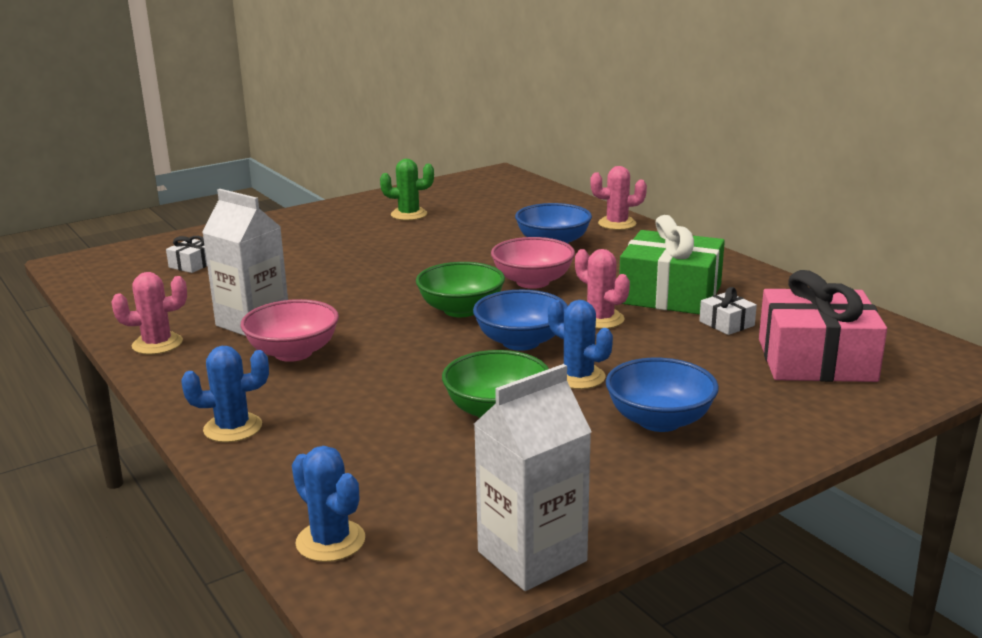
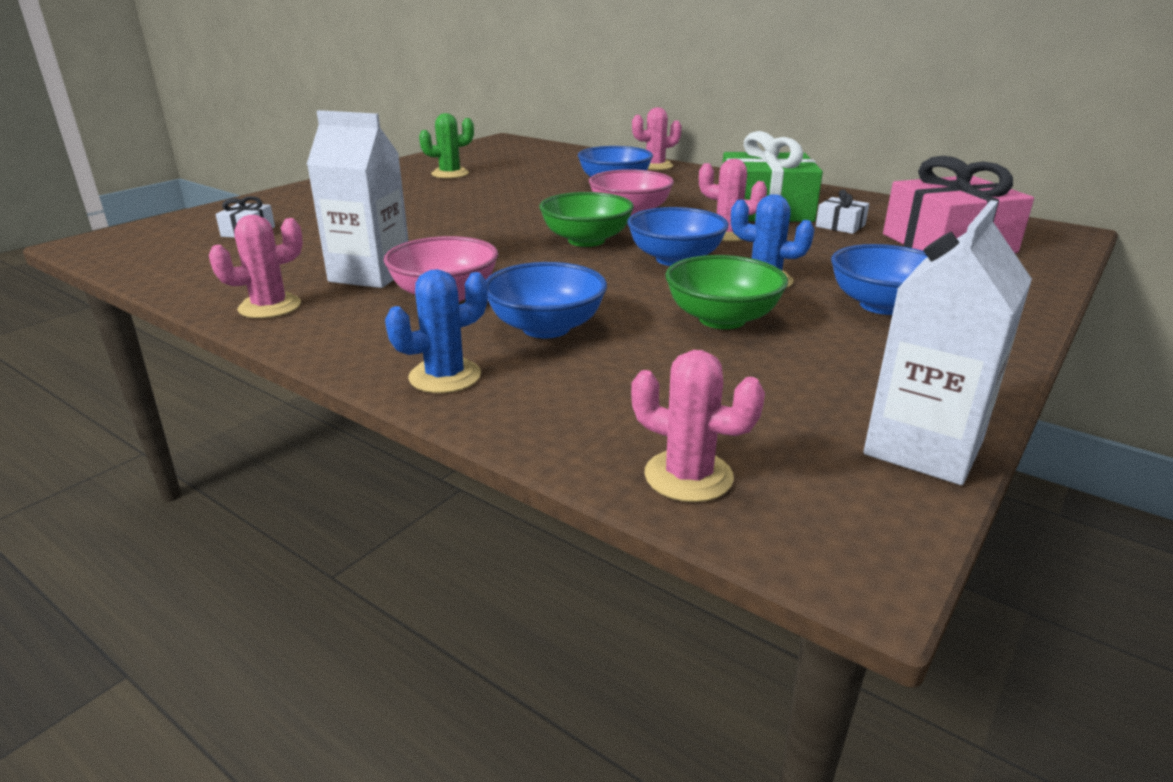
camera: 20 degrees left, 5 degrees up
blue cactus [292,446,365,562] -> pink cactus [631,350,765,502]
none -> blue bowl [486,262,607,338]

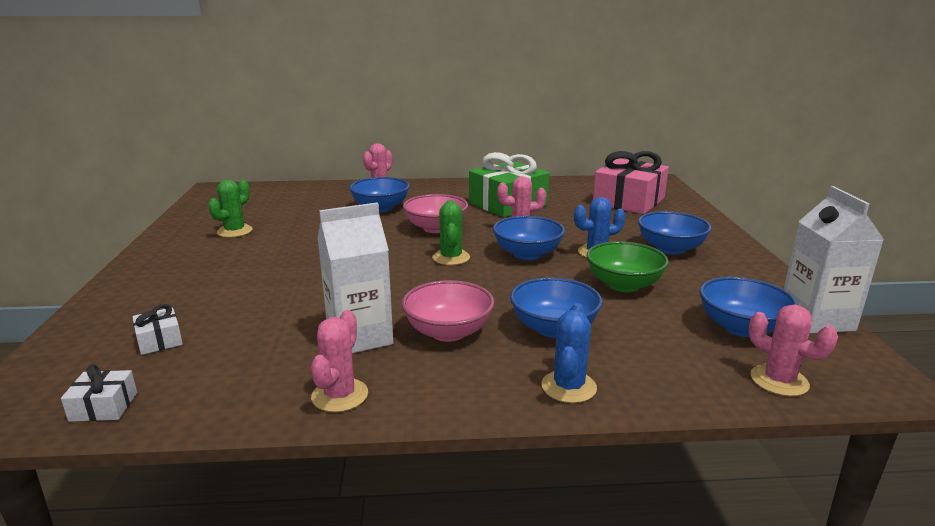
camera: 40 degrees left, 5 degrees down
green bowl [539,192,634,247] -> green cactus [432,200,470,265]
pink cactus [631,350,765,502] -> pink cactus turned 60 degrees clockwise [749,304,838,396]
white gift [816,190,869,234] -> white gift moved to [61,364,137,422]
none -> blue bowl [699,277,798,337]

